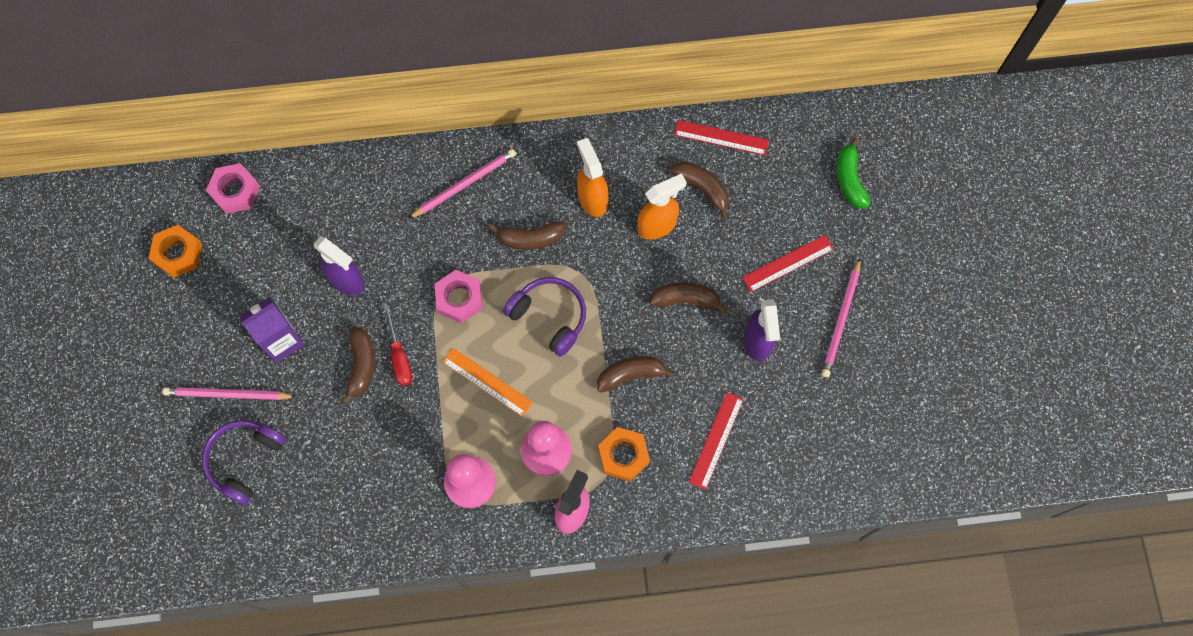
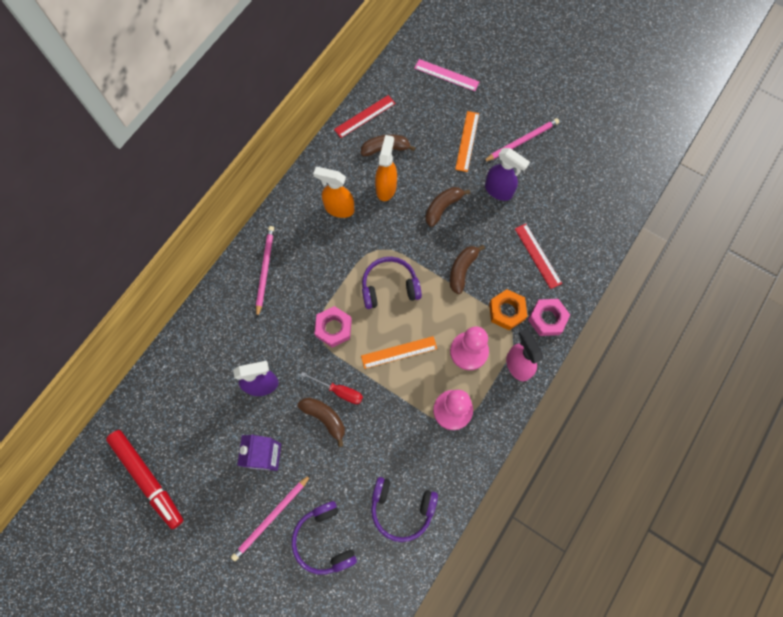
camera: 50 degrees left, 0 degrees up
orange nut [149,225,202,278] -> red marker [106,430,184,529]
pink nut [206,163,260,214] -> pink nut moved to [528,299,570,336]
brown banana [489,222,566,250] -> none
red ruler [742,235,834,292] -> orange ruler [455,111,479,172]
pink pencil [821,258,861,377] -> pink pencil turned 90 degrees counterclockwise [483,118,559,162]
green banana [837,137,870,208] -> pink ruler [414,59,479,91]
none -> purple headphones [371,477,438,542]

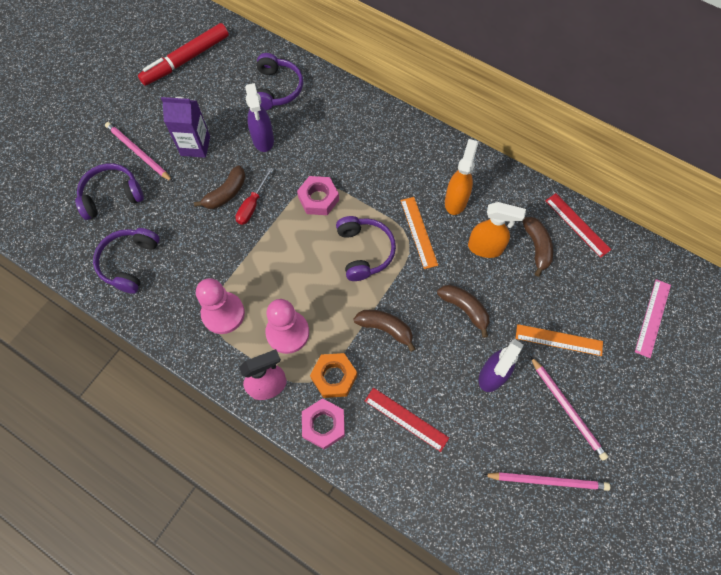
camera: 90 degrees right, 5 degrees down
pink pencil [256,226,274,318] -> pink pencil moved to [484,472,610,491]
orange ruler [361,336,437,369] -> orange ruler moved to [401,197,438,269]
red ruler [515,224,562,289] -> red ruler turned 60 degrees clockwise [365,388,449,452]
none -> purple headphones [256,53,303,110]

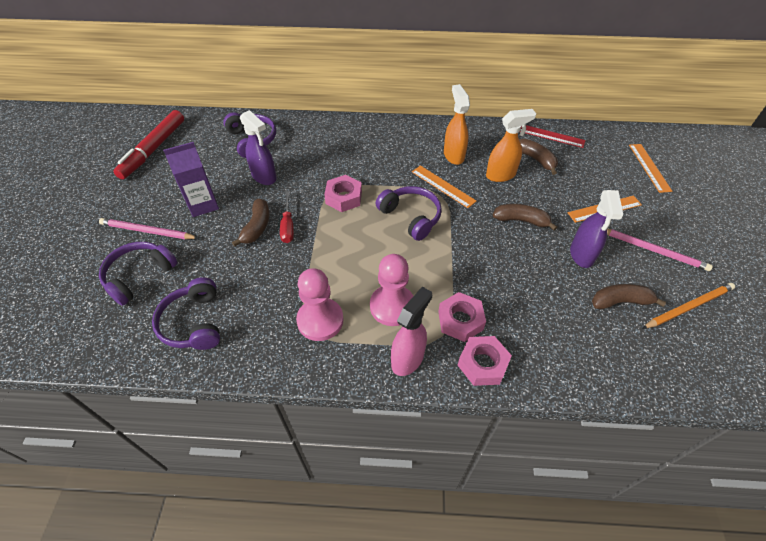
camera: 30 degrees left, 15 degrees down
orange nut [310,353,357,398] -> pink nut [438,292,486,342]
brown banana [353,310,415,352] -> brown banana moved to [592,284,666,309]
red ruler [365,388,449,452] -> none
pink pencil [484,472,610,491] -> orange pencil [642,283,735,329]
pink ruler [635,279,671,358] -> orange ruler [629,144,672,193]

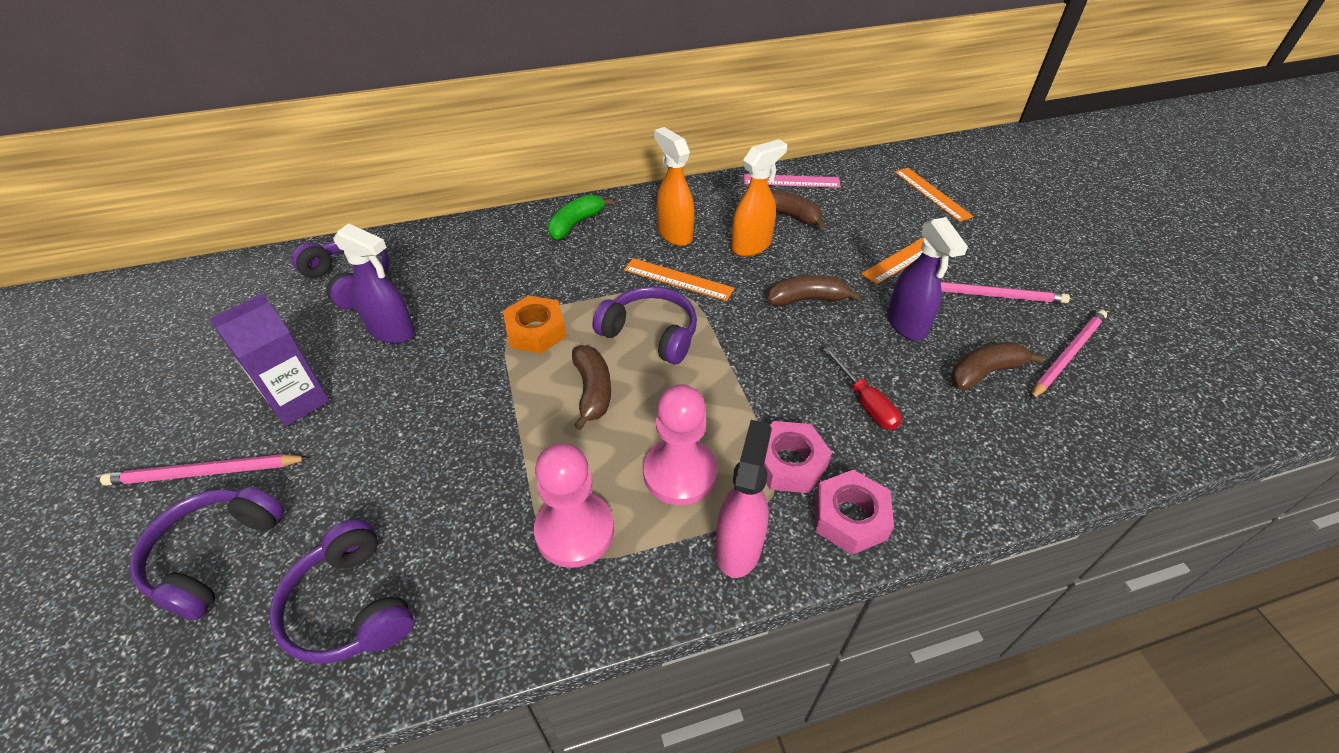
camera: 20 degrees left, 5 degrees down
red marker [114,110,184,179] -> none
brown banana [232,199,269,247] -> brown banana moved to [572,345,611,430]
red screwdriver [280,191,294,243] -> red screwdriver moved to [823,347,902,430]
pink nut [324,175,362,212] -> orange nut [503,295,566,353]
red ruler [520,125,586,148] -> pink ruler [744,174,841,188]
orange pencil [642,283,735,329] -> pink pencil [1030,310,1107,400]
none -> green banana [547,194,613,240]

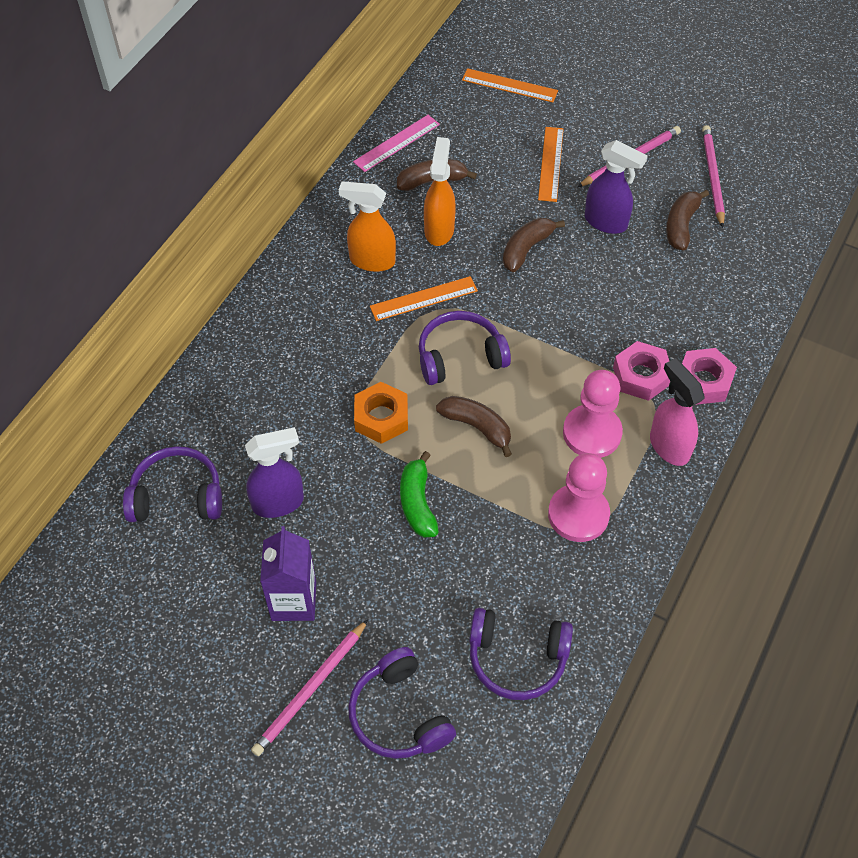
camera: 45 degrees left, 10 degrees up
green banana [547,194,613,240] -> green banana moved to [400,451,439,537]
red screwdriver [823,347,902,430] -> none

